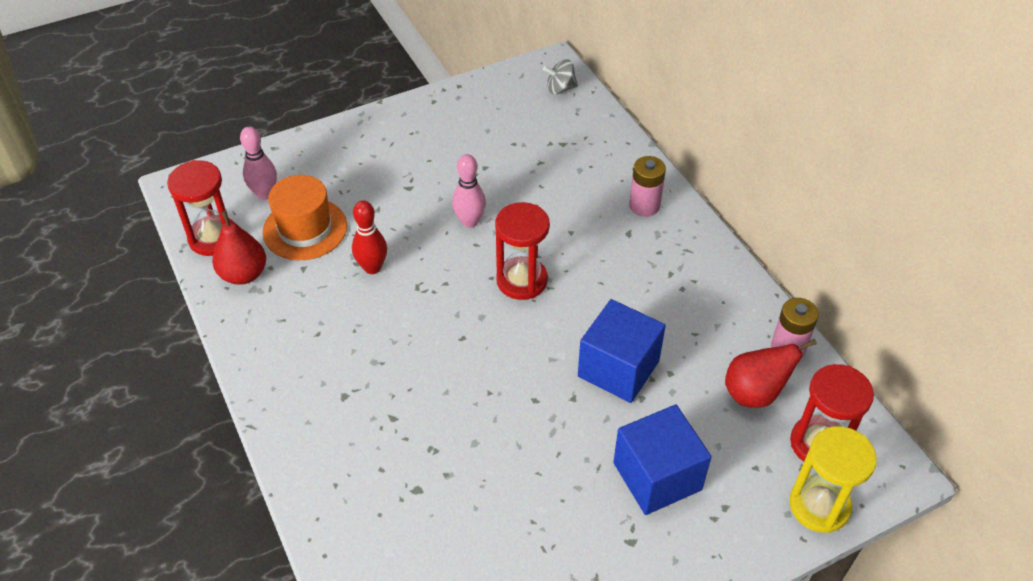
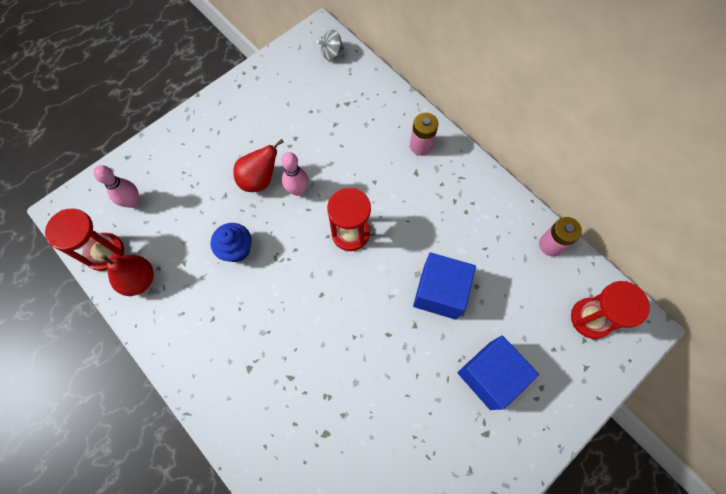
camera: 15 degrees left, 20 degrees up
orange hat [262,175,347,260] -> none
red bowling pin [352,201,387,274] -> blue cupcake [211,223,252,262]
red pear [725,339,817,408] -> red pear moved to [233,139,283,192]
yellow hourglass [789,426,877,533] -> none

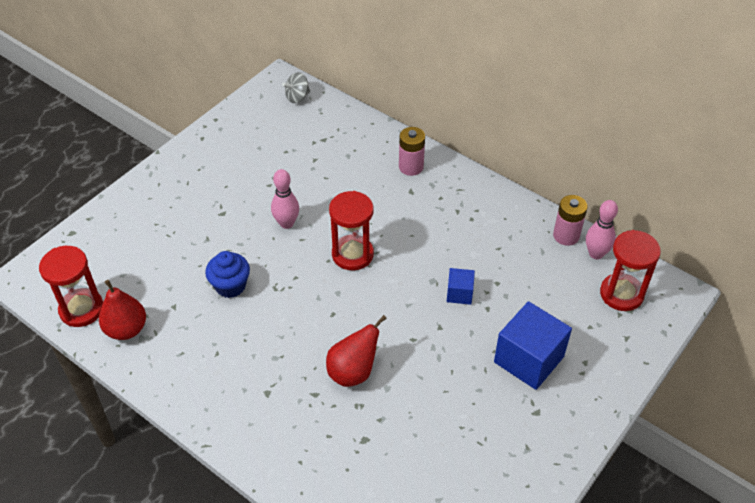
camera: 10 degrees left, 20 degrees down
pink bowling pin [94,165,140,208] -> pink bowling pin moved to [586,200,618,259]
red pear [233,139,283,192] -> red pear moved to [326,315,387,387]
blue cube [413,252,476,320] -> blue cube [447,268,475,305], size x0.51

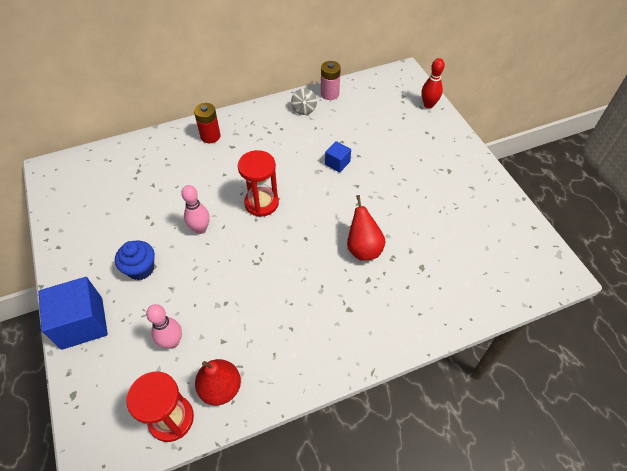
camera: 60 degrees left, 5 degrees up
blue cupcake [205,251,250,298] -> blue cupcake moved to [115,241,155,280]
grey spinning top [282,72,310,103] -> grey spinning top moved to [291,88,317,115]
pink battery [399,127,425,176] -> red battery [194,103,220,143]
blue cube [494,301,572,390] -> blue cube moved to [39,277,108,350]
pink bowling pin [586,200,618,259] -> pink bowling pin moved to [146,304,182,349]
red hourglass [600,230,661,311] -> none
none -> red bowling pin [421,58,445,108]

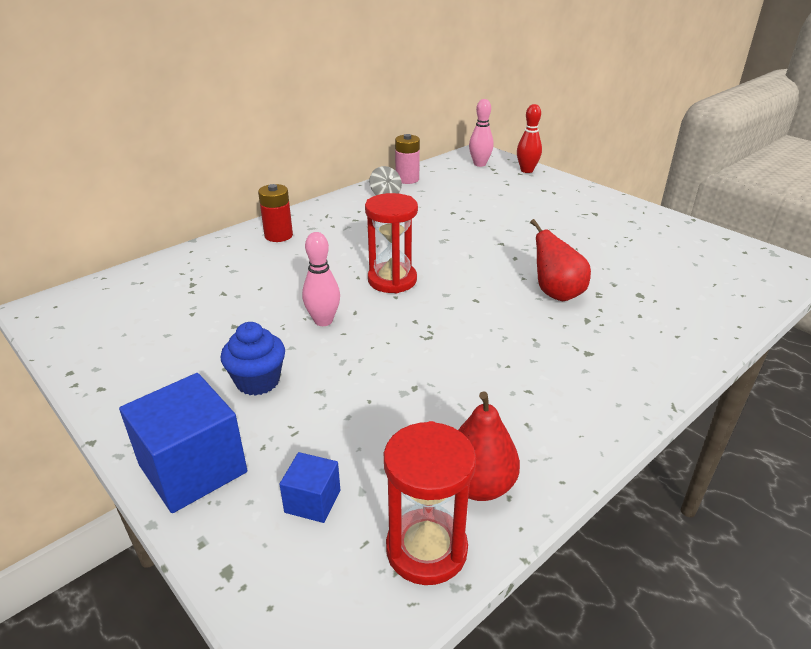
camera: 20 degrees left, 20 degrees down
pink bowling pin [146,304,182,349] -> pink bowling pin moved to [469,99,494,167]
blue cube [325,141,351,173] -> blue cube moved to [279,452,340,523]

